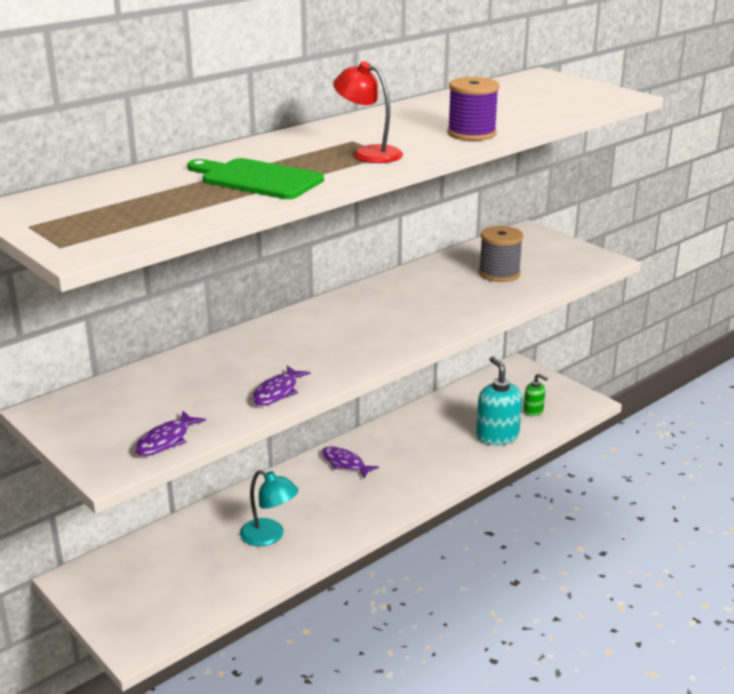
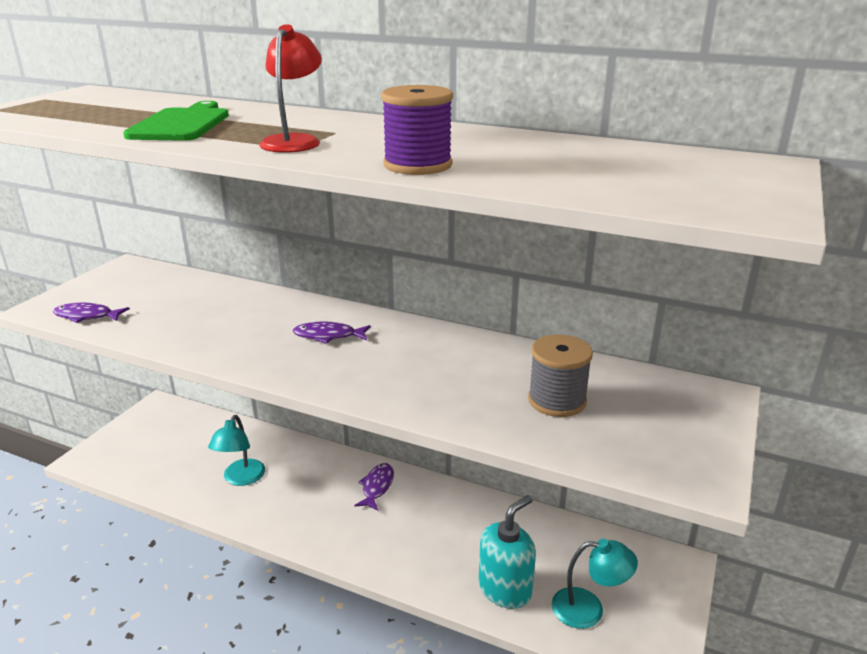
camera: 65 degrees right, 0 degrees up
purple fish [252,366,311,406] -> purple fish moved to [293,322,371,344]
green soap dispenser [524,373,548,416] -> turquoise lamp [552,539,638,629]

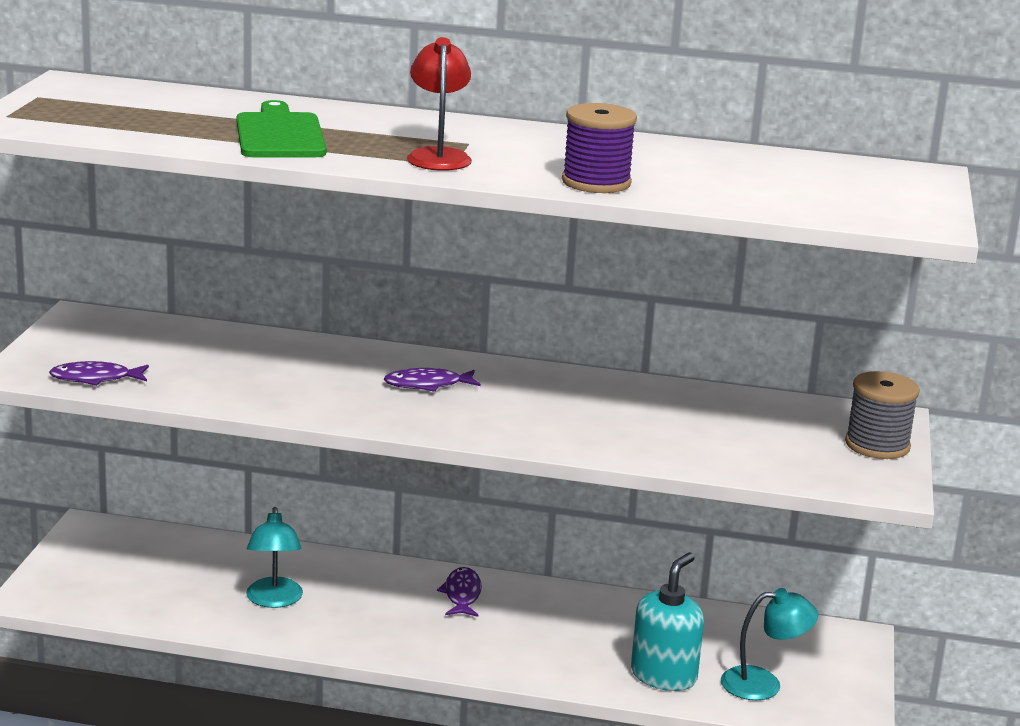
camera: 15 degrees left, 5 degrees down
grey spool [528,334,593,417] -> grey spool moved to [845,371,920,459]

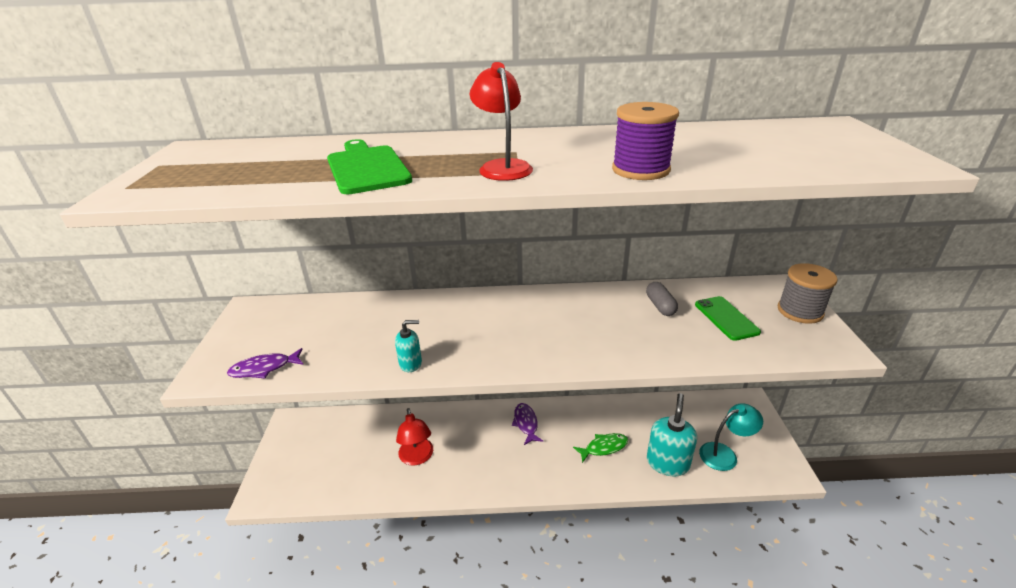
camera: 10 degrees left, 10 degrees up
turquoise lamp [246,507,303,608] -> red lamp [396,408,433,466]
purple fish [384,368,481,392] -> none
none -> turquoise soap dispenser [395,320,422,372]
none -> green fish [573,433,628,463]
none -> grey capsule [646,282,678,316]
none -> green phone [695,296,761,341]

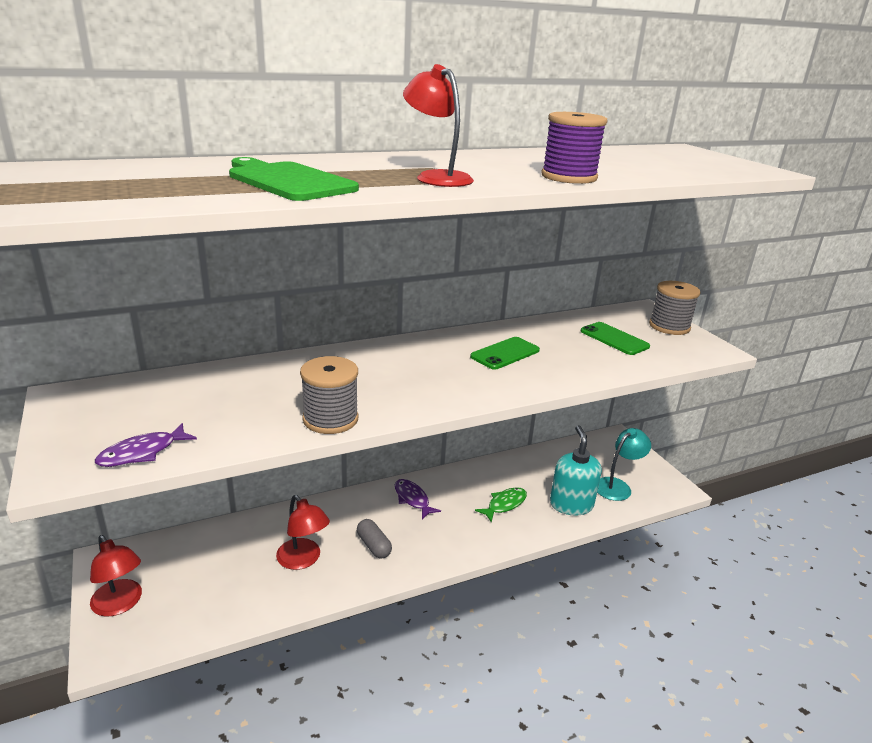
camera: 25 degrees left, 5 degrees down
turquoise soap dispenser [395,320,422,372] -> grey spool [300,356,358,434]
grey capsule [646,282,678,316] -> grey capsule moved to [357,519,392,559]
none -> red lamp [90,535,142,617]
none -> green phone [470,337,540,370]

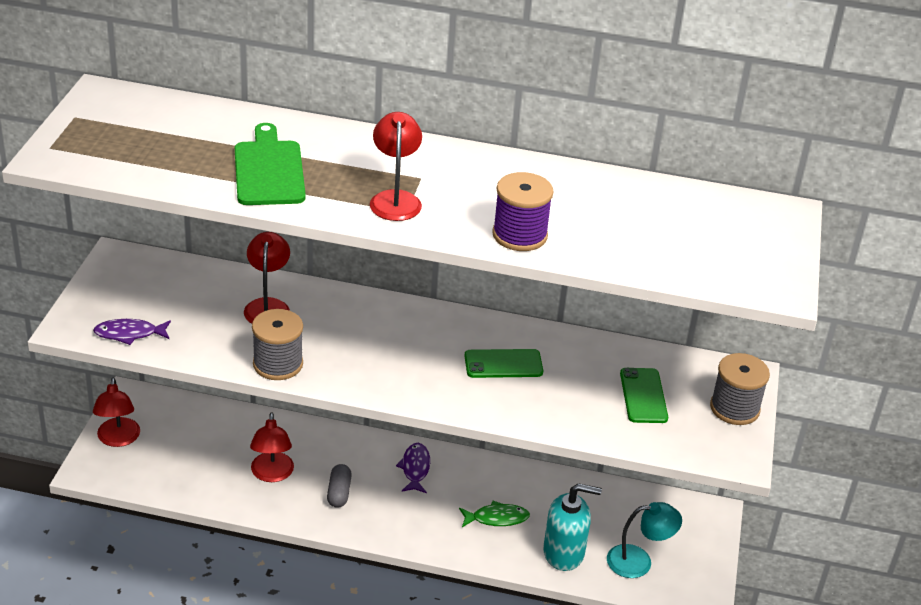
camera: 35 degrees right, 10 degrees up
turquoise soap dispenser [550,425,602,516] -> turquoise soap dispenser turned 60 degrees clockwise [543,483,602,571]
none -> red lamp [244,232,290,323]

